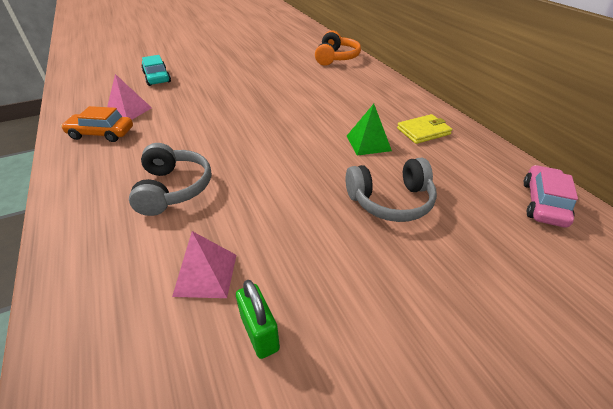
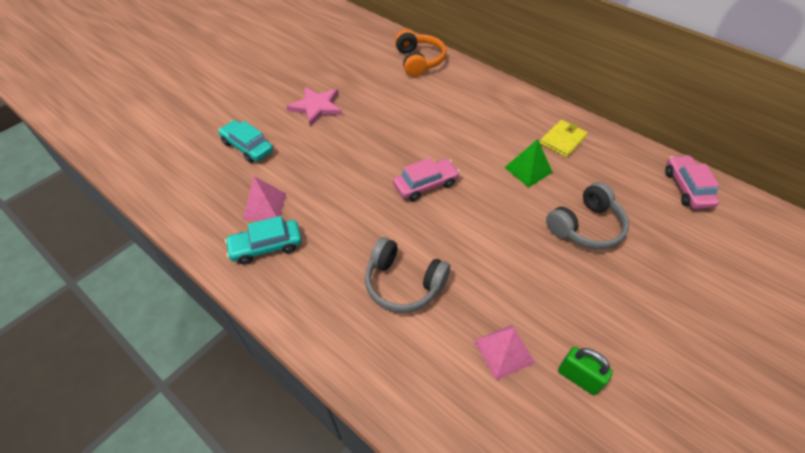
camera: 25 degrees left, 10 degrees up
orange car [61,106,133,142] -> turquoise car [225,216,302,265]
grey headphones [129,143,211,216] -> grey headphones turned 150 degrees clockwise [365,237,450,313]
none -> pink star [286,87,342,126]
none -> pink car [393,158,460,201]

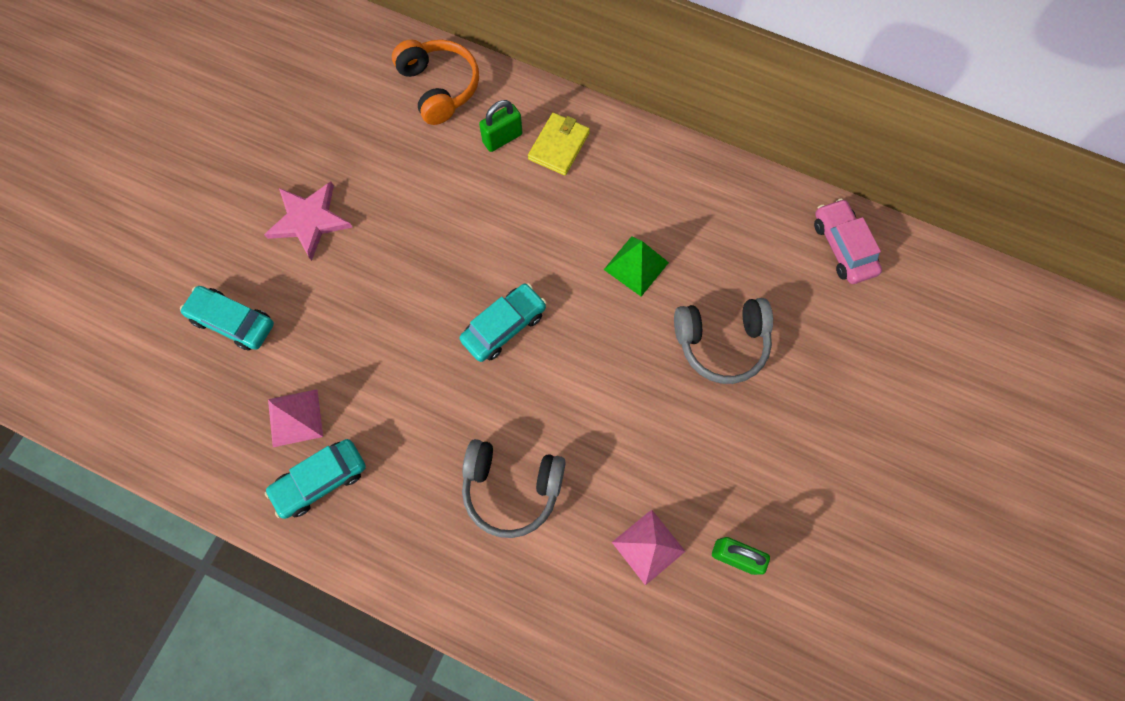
camera: 15 degrees left, 20 degrees up
pink car [393,158,460,201] -> turquoise car [460,283,546,362]
yellow wallet [540,120,588,157] -> yellow wallet moved to [528,113,590,175]
grey headphones [546,182,629,249] -> grey headphones turned 45 degrees clockwise [674,298,773,384]
none -> green padlock [479,100,522,152]

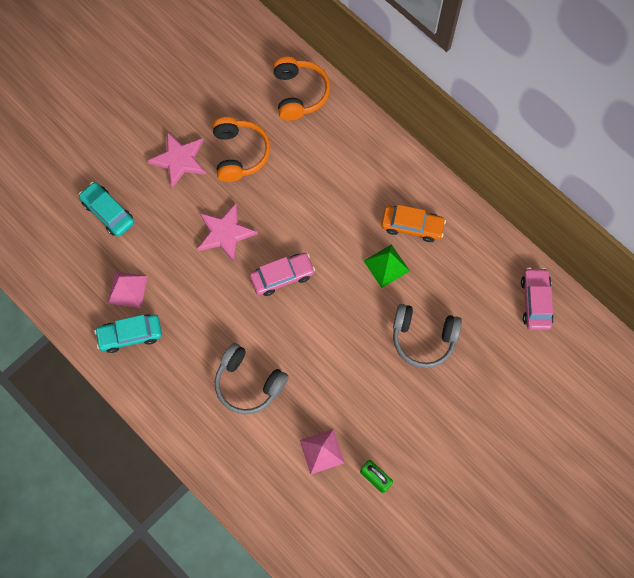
camera: 20 degrees right, 0 degrees up
turquoise car [460,283,546,362] -> pink car [250,253,315,296]
green padlock [479,100,522,152] -> none
yellow wallet [528,113,590,175] -> none
none -> pink star [198,203,258,262]
none -> orange headphones [212,117,270,182]
none -> orange car [381,205,446,242]

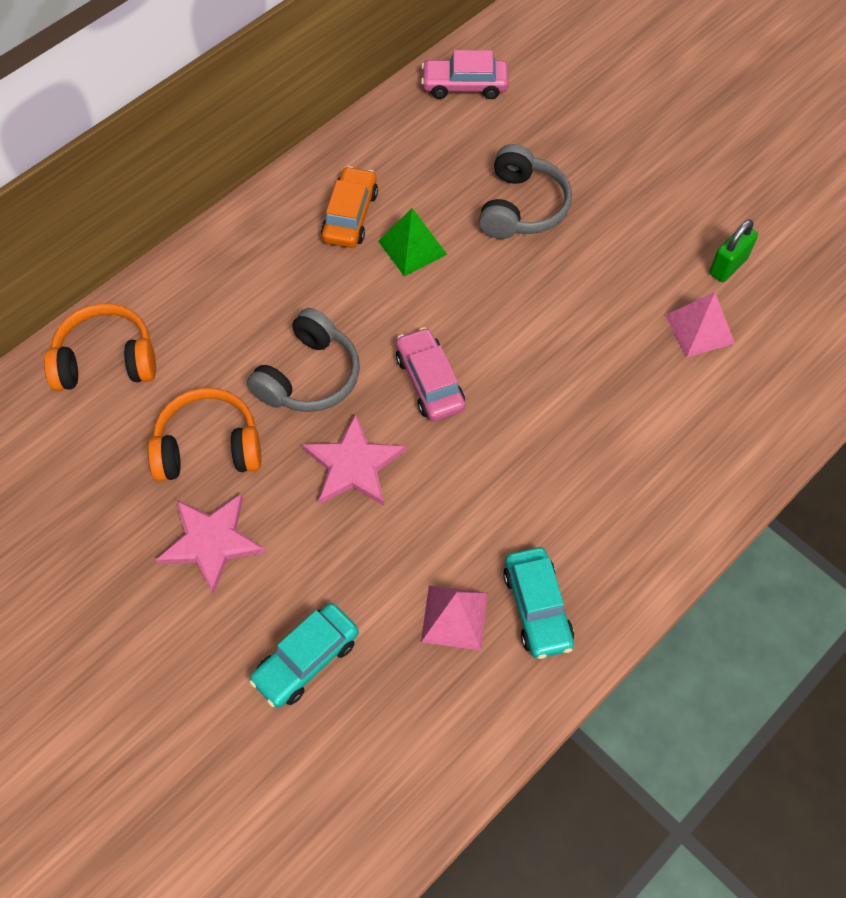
camera: 90 degrees left, 10 degrees down
grey headphones [215,343,288,414] -> grey headphones moved to [247,308,360,412]

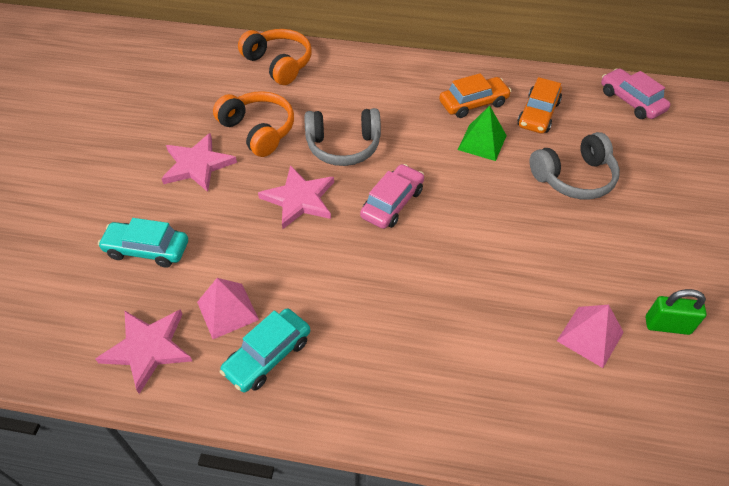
camera: 55 degrees right, 10 degrees down
none -> pink star [96,309,192,394]
none -> orange car [517,77,562,134]

